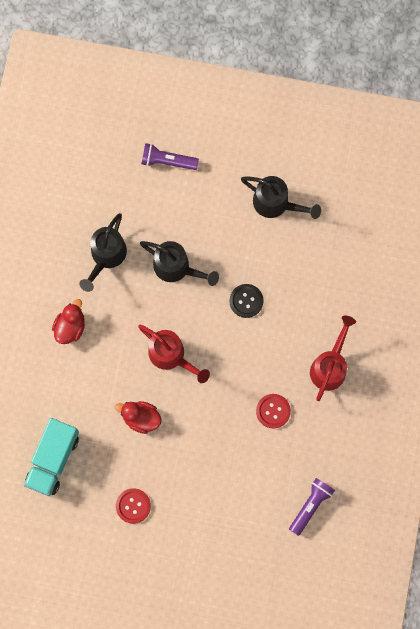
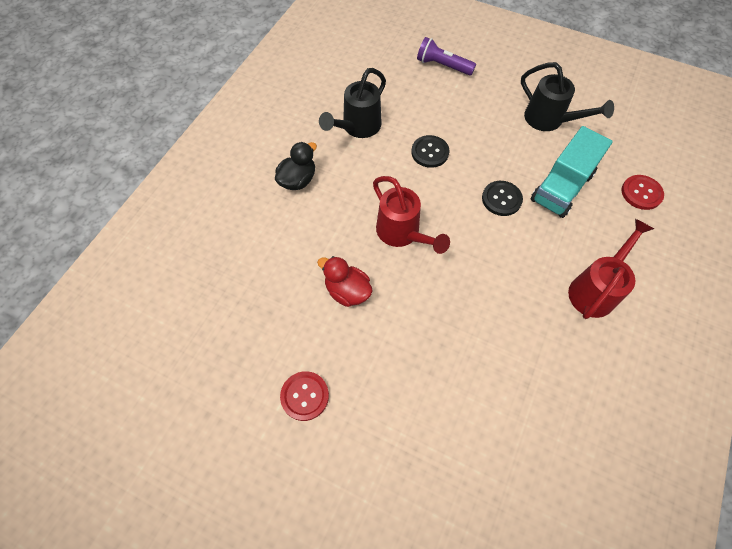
camera: 15 degrees right, 15 degrees down
turquoise truck [24,418,79,496] -> turquoise truck moved to [531,126,613,218]
red duck [52,299,85,344] -> black duck [275,142,317,190]
black watering can [140,241,219,286] -> black button [411,135,450,168]
red button [256,394,291,429] -> red button moved to [621,175,664,210]
purple flashlight [289,478,335,536] -> none

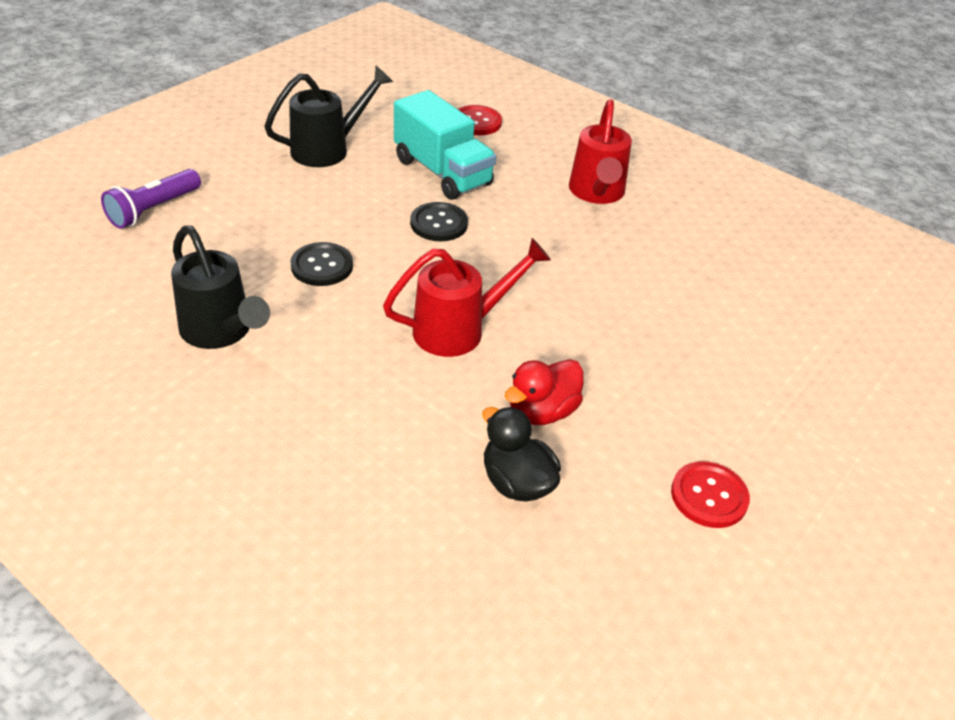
camera: 80 degrees left, 20 degrees down
black duck [275,142,317,190] -> black duck moved to [483,407,561,502]
red watering can [568,219,654,319] -> red watering can turned 135 degrees counterclockwise [569,99,632,204]

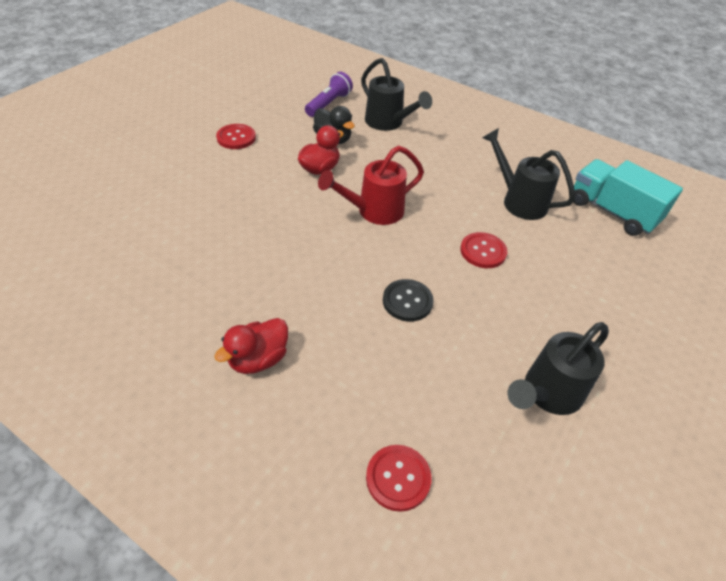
camera: 175 degrees right, 5 degrees up
purple flashlight [101,169,201,229] -> purple flashlight moved to [305,72,353,117]
black button [290,242,353,286] -> red button [460,232,507,268]
turquoise truck [394,90,496,200] -> turquoise truck moved to [573,159,683,236]
red watering can [569,99,632,204] -> red duck [214,318,288,374]
none -> black watering can [361,58,432,131]

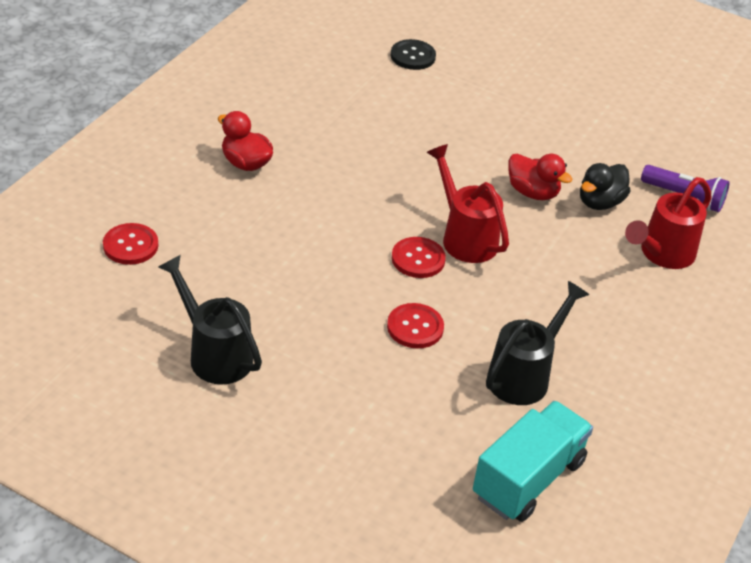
camera: 85 degrees right, 5 degrees down
red button [216,124,256,149] -> red button moved to [392,237,446,278]
black watering can [361,58,432,131] -> red watering can [625,177,711,269]
black button [383,279,434,322] -> black button moved to [391,39,436,70]

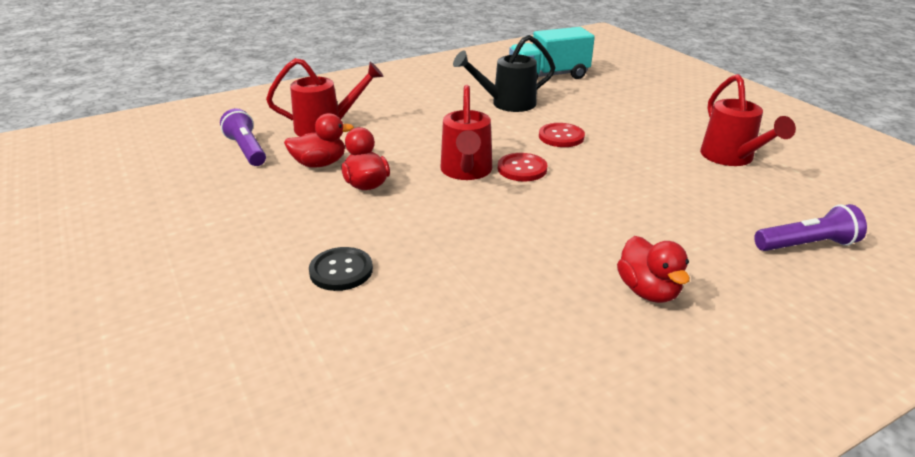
camera: 145 degrees left, 10 degrees down
red button [103,223,158,265] -> purple flashlight [754,204,867,251]
black watering can [158,255,262,385] -> red watering can [700,74,796,166]
black button [391,39,436,70] -> black button moved to [309,247,373,291]
black duck [580,163,630,210] -> red duck [284,113,354,168]

